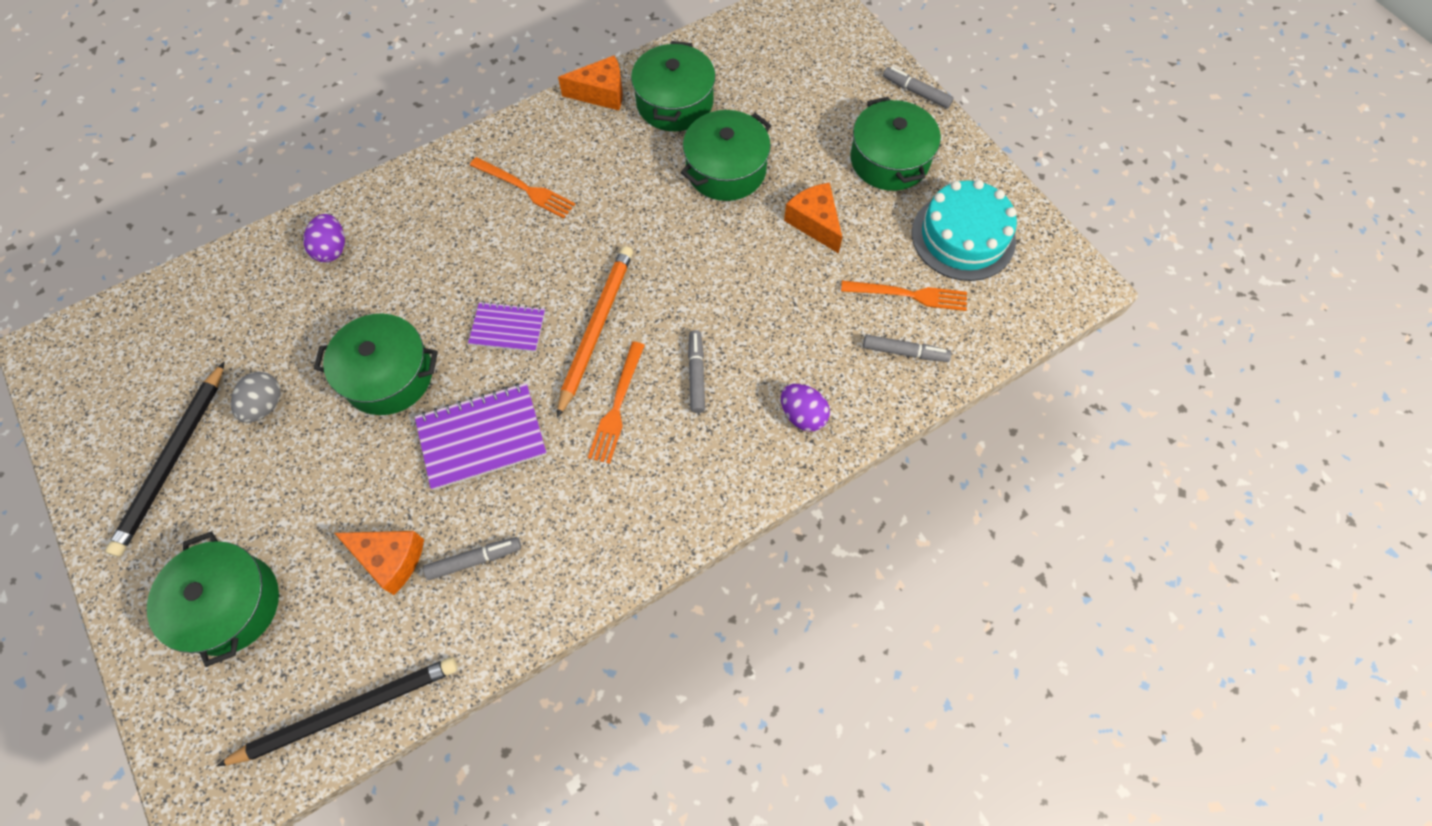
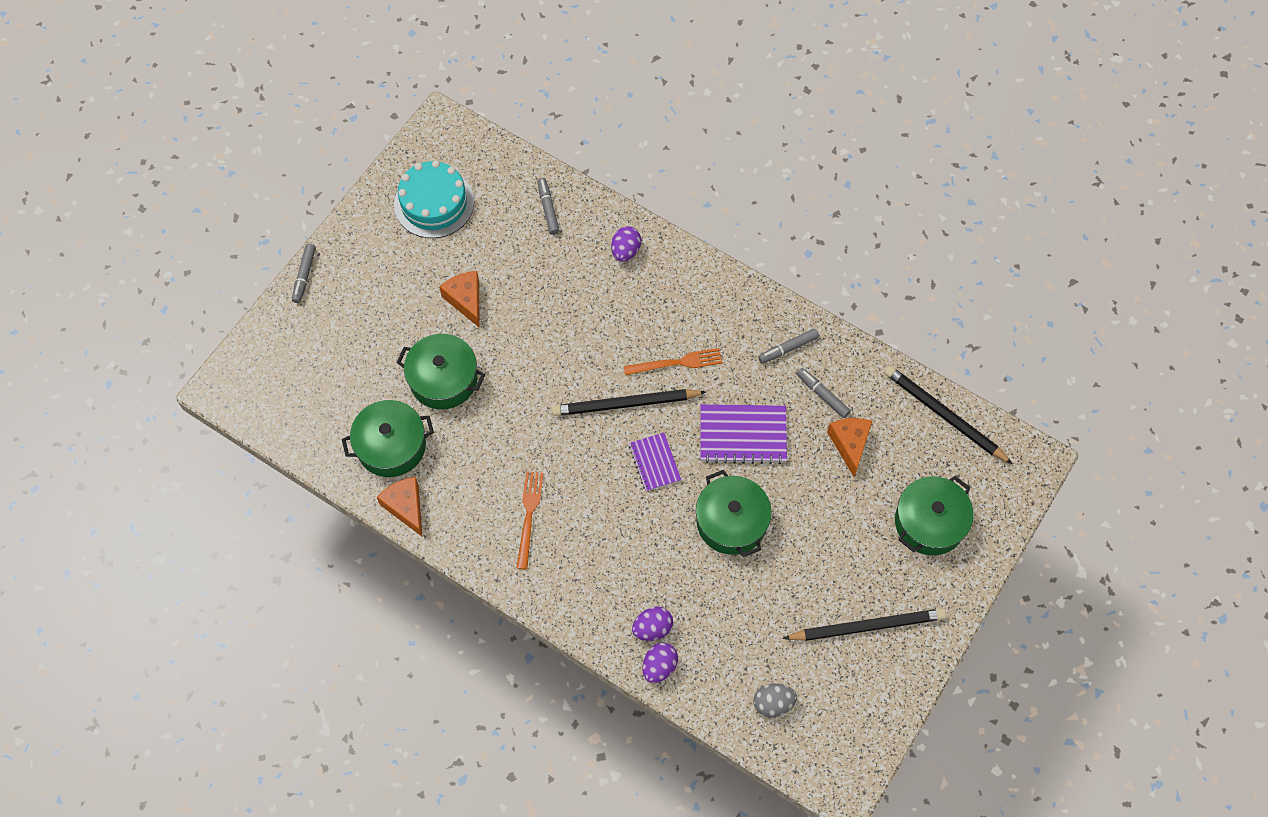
camera: 115 degrees left, 0 degrees up
grey egg [231,372,281,423] -> grey egg moved to [753,684,797,717]
purple notebook [415,383,547,490] -> purple notebook turned 45 degrees counterclockwise [700,404,787,464]
orange pencil [557,246,633,418] -> black pencil [552,389,706,416]
grey marker [688,330,705,413] -> grey marker moved to [758,329,819,364]
orange cheese [784,183,842,254] -> orange cheese turned 120 degrees clockwise [439,271,480,328]
orange fork [841,280,967,311] -> none
green pot [850,97,941,191] -> none
none -> purple egg [642,643,678,683]

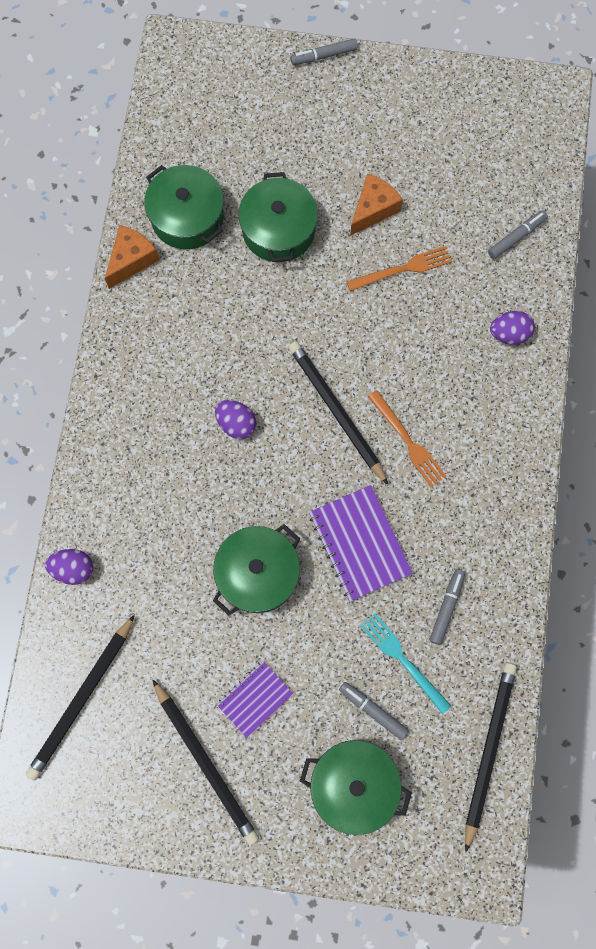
camera: 65 degrees right, 10 degrees up
turquoise cake [394,160,474,238] -> none
orange fork [517,471,543,569] -> orange fork moved to [346,246,452,291]
purple notebook [629,433,681,492] -> purple notebook moved to [217,661,293,738]
purple egg [632,607,673,641] -> purple egg moved to [215,400,256,439]
grey egg [753,684,797,717] -> black pencil [26,614,135,780]
grey marker [758,329,819,364] -> grey marker moved to [339,682,409,740]
orange cheese [827,418,872,477] -> turquoise fork [361,613,451,714]

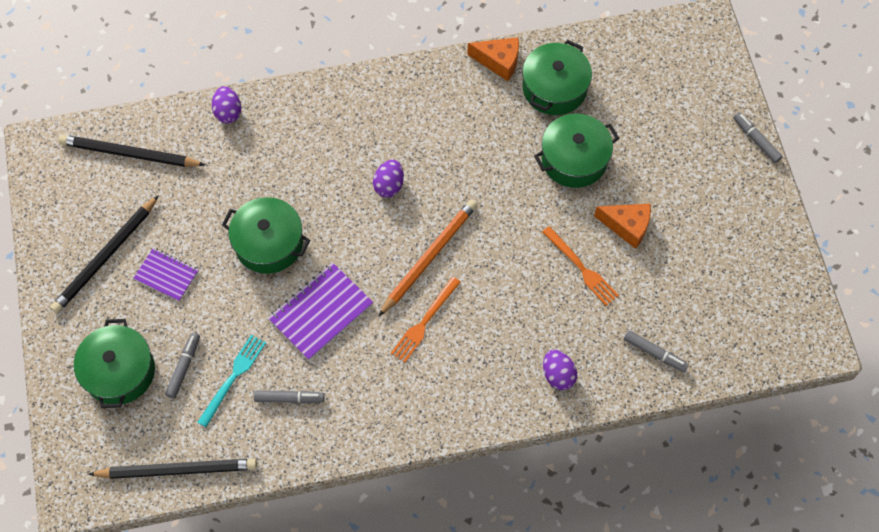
camera: 70 degrees right, 10 degrees down
black pencil [289,341,388,485] -> orange pencil [379,200,477,316]

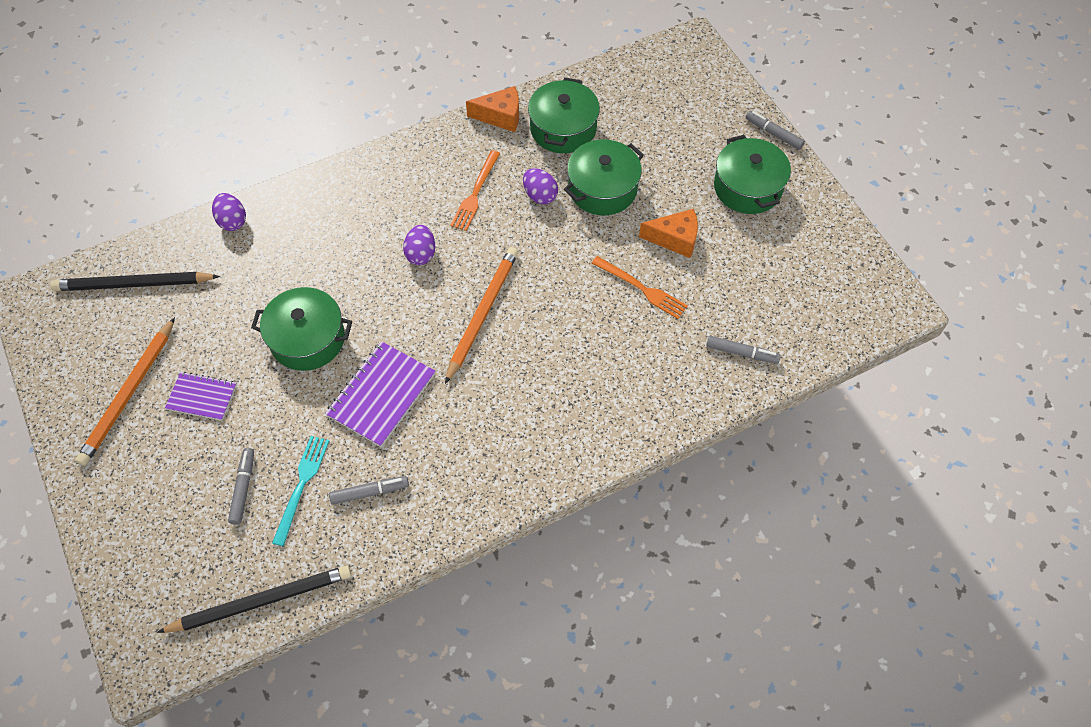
camera: 15 degrees left, 5 degrees down
black pencil [50,195,159,314] -> orange pencil [75,317,175,466]
green pot [74,319,155,408] -> green pot moved to [714,135,791,214]
orange fork [391,277,461,363] -> orange fork moved to [450,150,500,231]
purple egg [543,350,577,390] -> purple egg moved to [523,168,558,204]

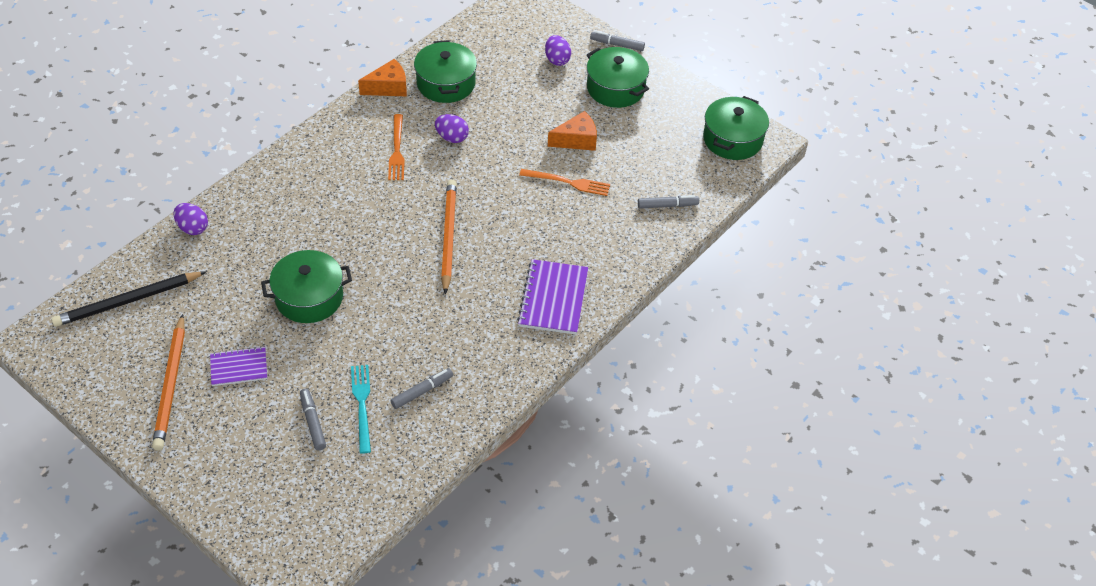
camera: 25 degrees left, 10 degrees down
black pencil [157,565,352,633] -> none
purple notebook [325,341,436,447] -> purple notebook moved to [517,259,588,335]
purple egg [403,225,435,265] -> purple egg moved to [545,35,571,66]
green pot [564,140,644,215] -> green pot moved to [703,96,769,160]

